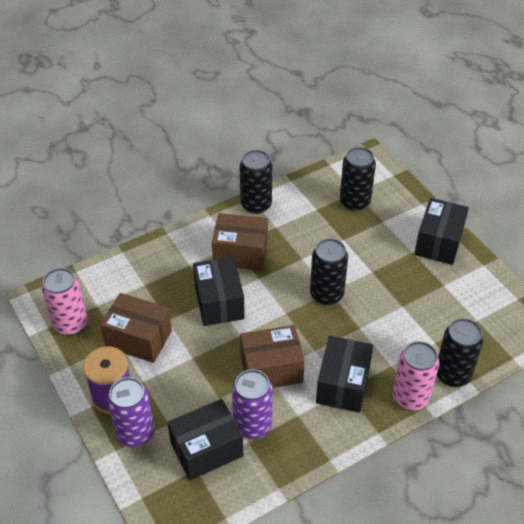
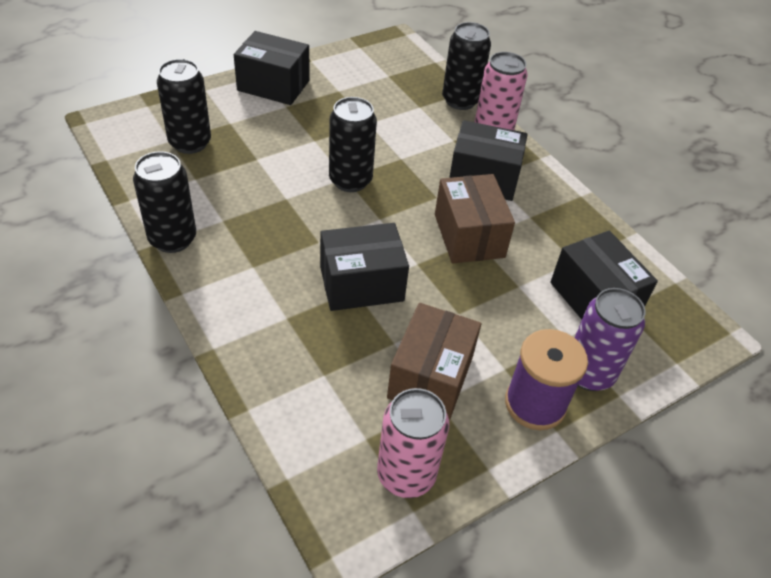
camera: 95 degrees left, 0 degrees up
brown box [212,213,268,271] -> none
purple can [232,369,273,439] -> none

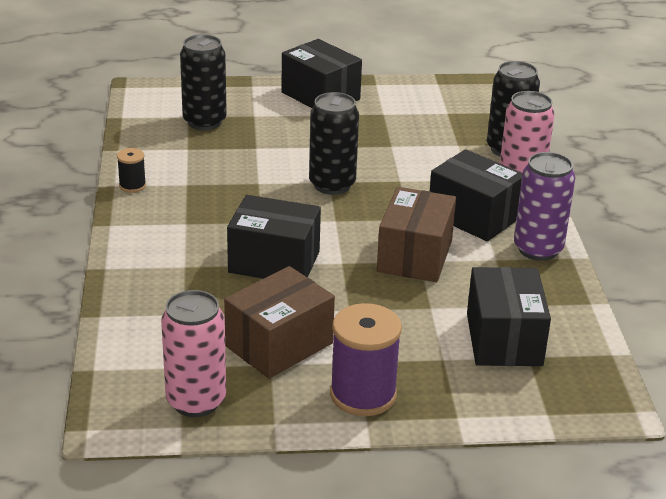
camera: 30 degrees right, 15 degrees down
black can [133,151,196,253] -> black spool [117,148,146,193]
purple can [574,288,646,391] -> purple can moved to [514,152,575,261]

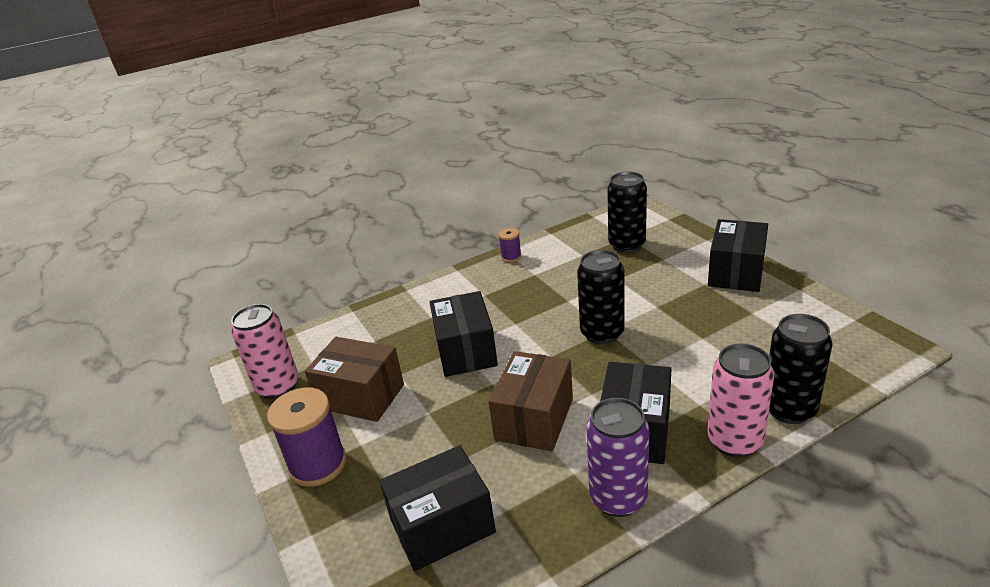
camera: 70 degrees right, 0 degrees up
black spool [117,148,146,193] -> purple spool [498,228,522,262]
brown box [377,187,456,282] -> brown box turned 60 degrees counterclockwise [488,351,573,451]

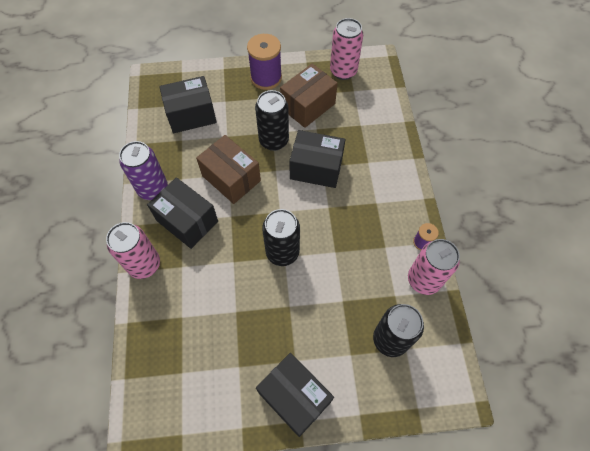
camera: 110 degrees right, 30 degrees up
black box [379,445,496,571] -> black box turned 75 degrees clockwise [159,76,217,133]
black can [769,314,832,424] -> black can moved to [255,90,289,151]
none -> pink can [408,239,460,295]

